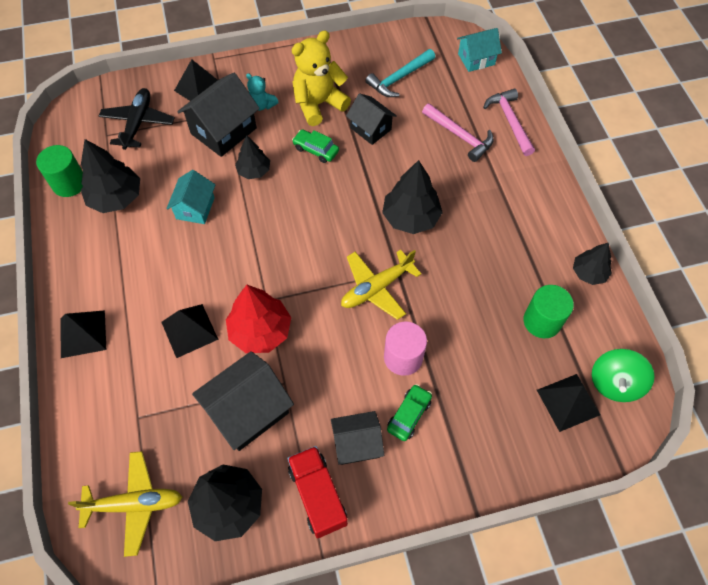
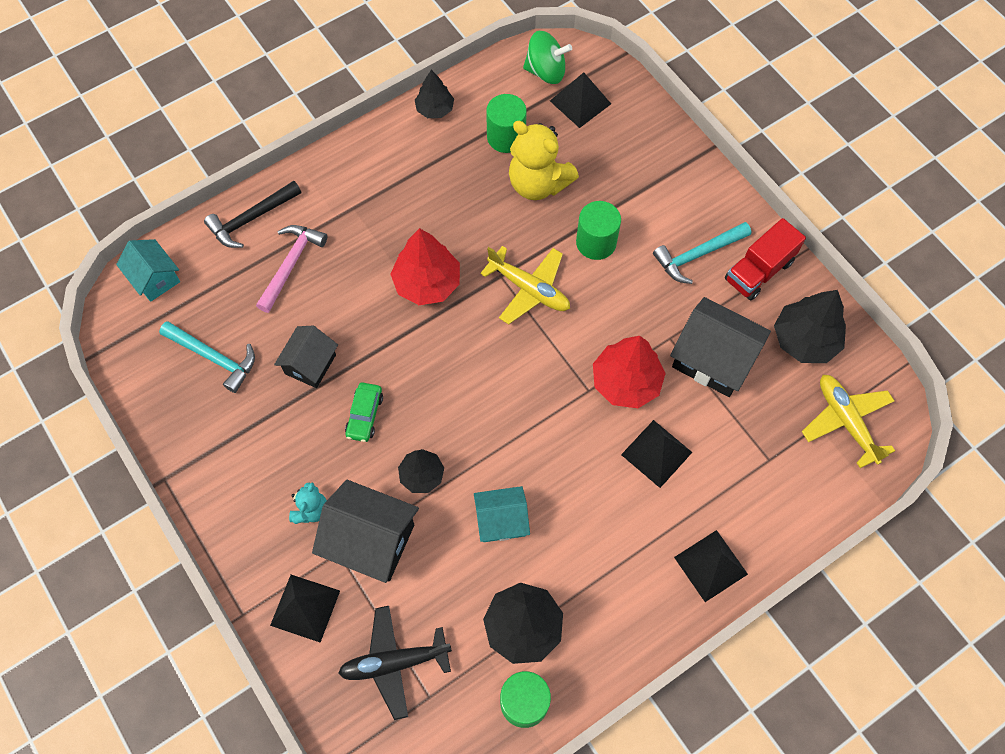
camera: 110 degrees left, 5 degrees up
yellow teddy bear [292,30,351,126] -> yellow teddy bear moved to [509,121,579,200]
black house [331,411,384,465] -> turquoise hammer [653,222,751,284]
black tree [382,160,443,234] -> red tree [391,228,460,305]
pink cylinder [384,321,427,376] -> green cylinder [576,201,621,260]
green car [387,384,432,441] -> none
pink hammer [483,89,535,156] -> black hammer [204,181,301,248]

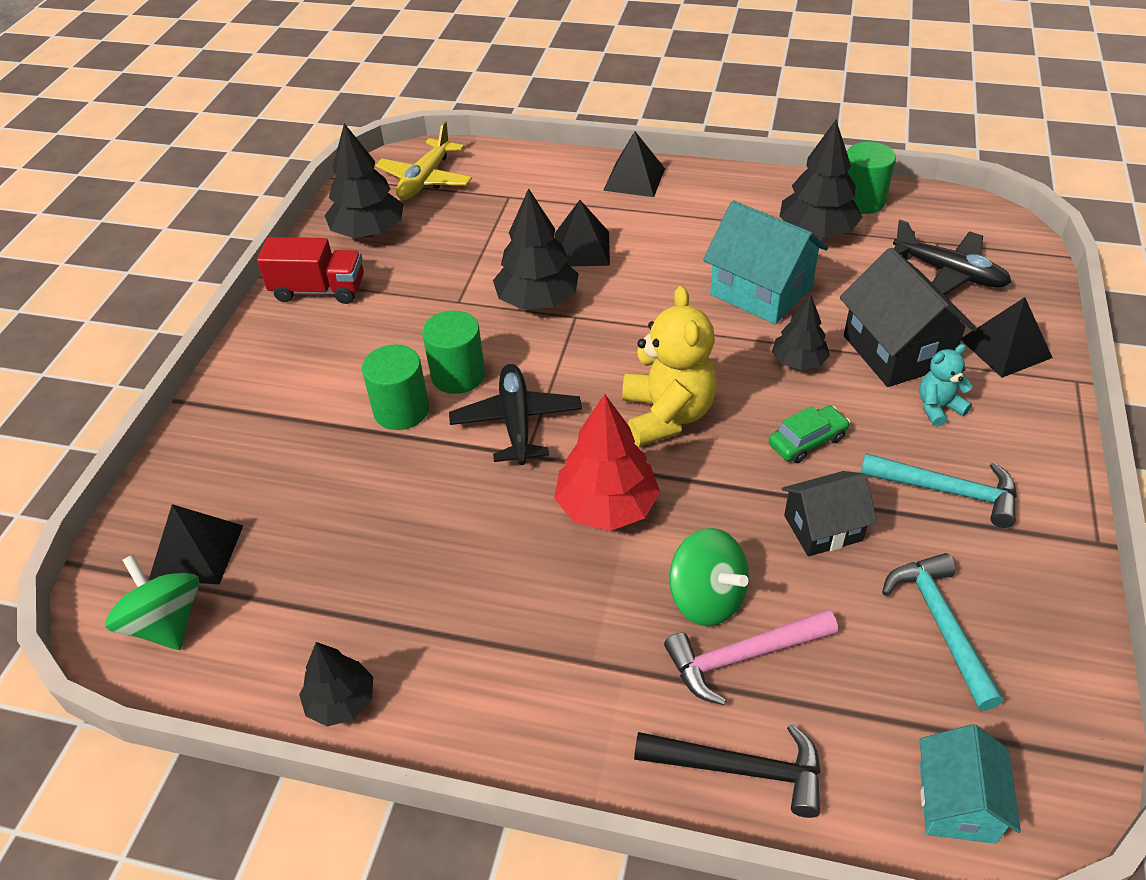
camera: 130 degrees left, 20 degrees down
turquoise house [474,486,530,542] -> turquoise house [703,201,828,324], size x1.59
yellow plane [480,246,570,324] -> black plane [449,364,582,465]
green cylinder [486,94,527,153] -> green cylinder moved to [422,311,485,394]
yellow teddy bear [509,121,579,200] -> yellow teddy bear moved to [622,286,717,447]
red tree [593,336,666,408] -> black tree [493,188,579,310]
turquoise hammer [653,222,751,284] -> turquoise hammer moved to [861,453,1017,528]
black house [670,297,771,397] -> none
none -> green spinning top [669,528,749,626]

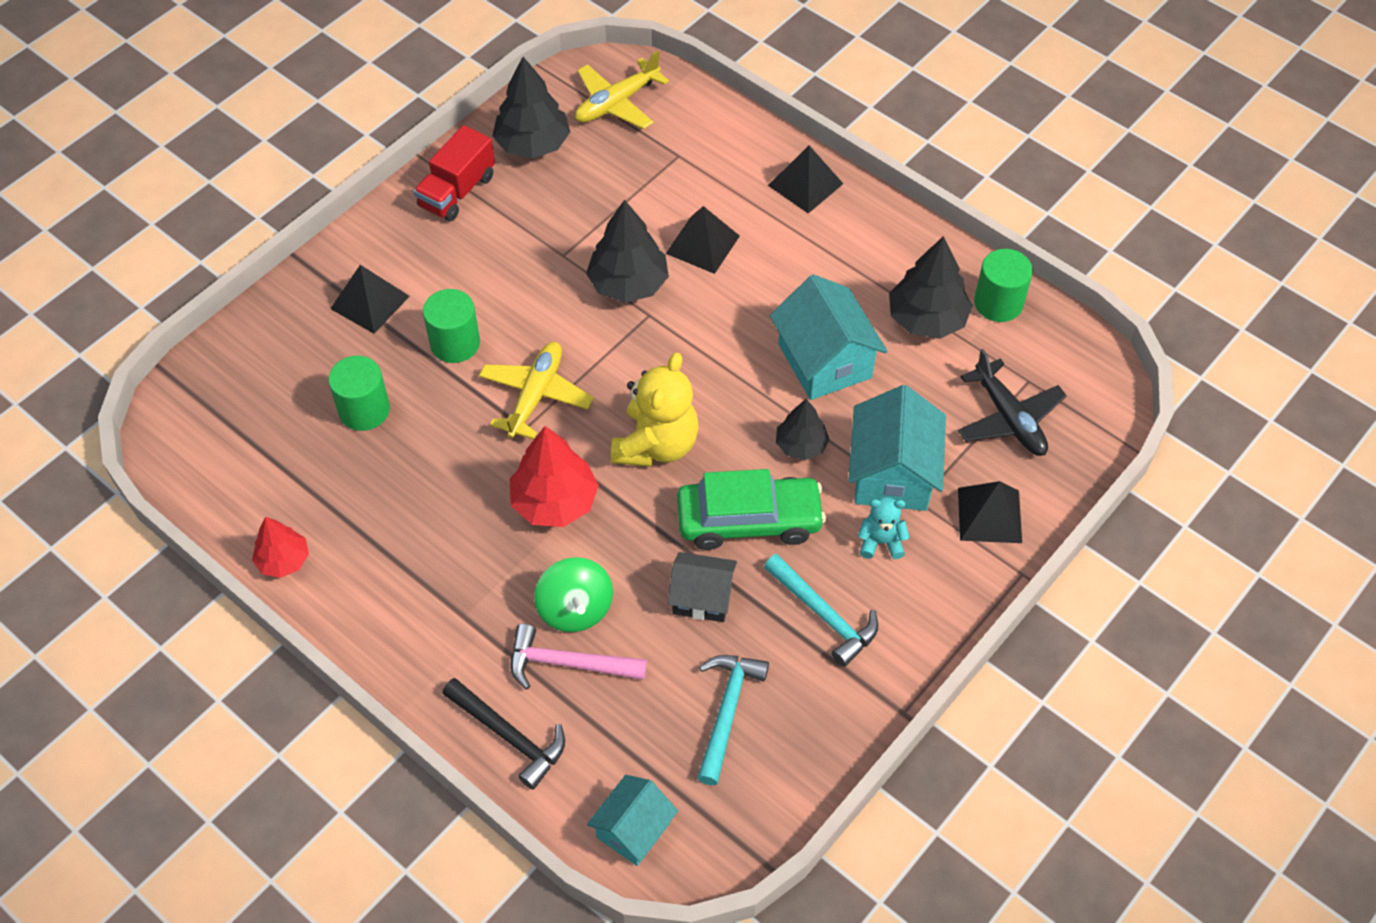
camera: 25 degrees right, 10 degrees up
green spinning top [105,555,199,650] -> none
black pyramid [149,504,243,585] -> black pyramid moved to [330,265,410,334]
red truck [257,237,364,304] -> red truck turned 90 degrees clockwise [414,125,495,222]
black tree [299,642,373,726] -> red tree [252,517,309,578]
green cylinder [422,311,485,394] -> green cylinder moved to [328,356,390,431]
black plane [449,364,582,465] -> yellow plane [479,342,593,439]
green car [769,405,850,463] -> green car [677,469,826,550], size x1.93
black house [840,248,977,387] -> turquoise house [848,385,946,511]

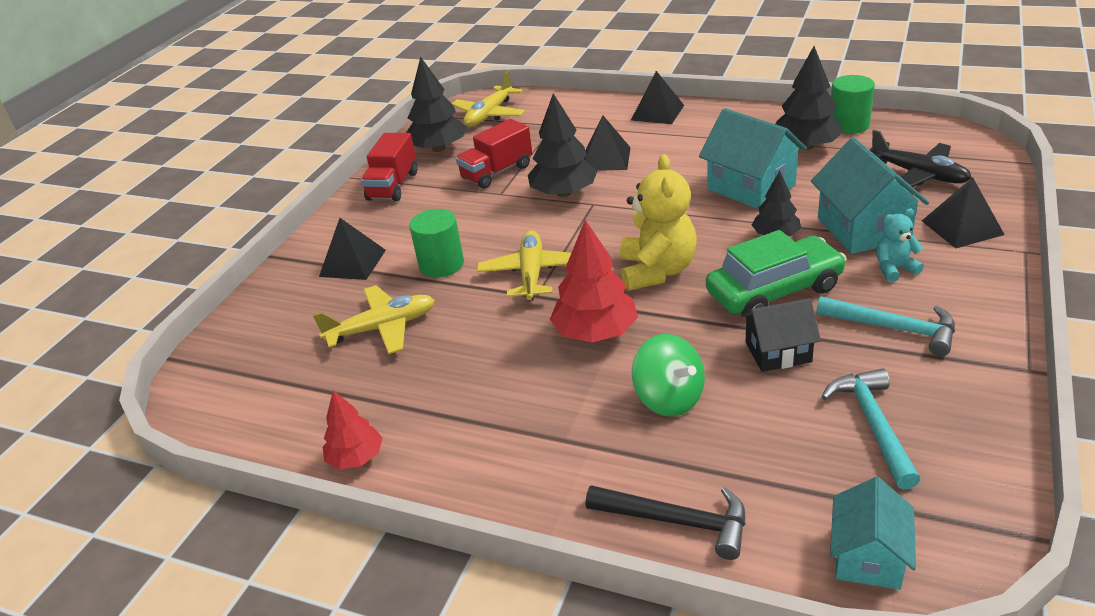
camera: 15 degrees left, 20 degrees down
green cylinder [328,356,390,431] -> yellow plane [313,285,435,354]
pink hammer [511,624,647,690] -> none
none -> red truck [456,119,532,189]

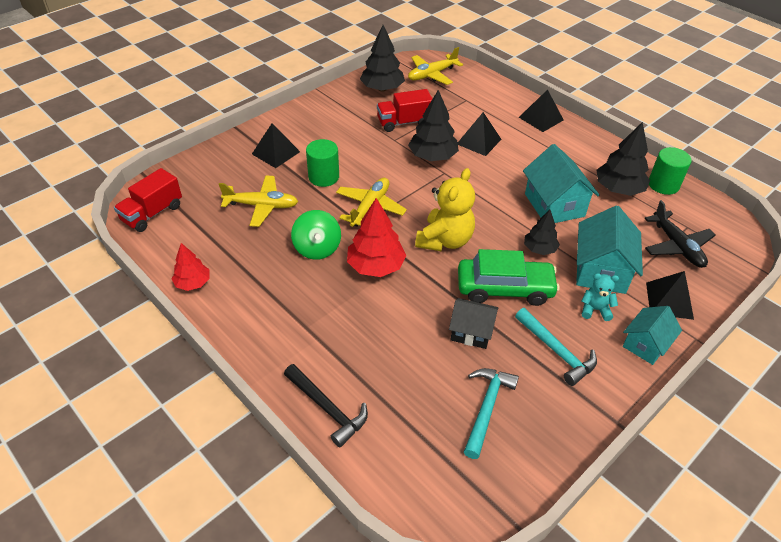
camera: 20 degrees right, 10 degrees up
red truck [361,133,417,201] -> red truck moved to [114,168,182,232]
green spinning top [632,334,705,417] -> green spinning top moved to [291,210,341,260]
turquoise house [830,477,916,590] -> turquoise house moved to [623,306,682,365]

